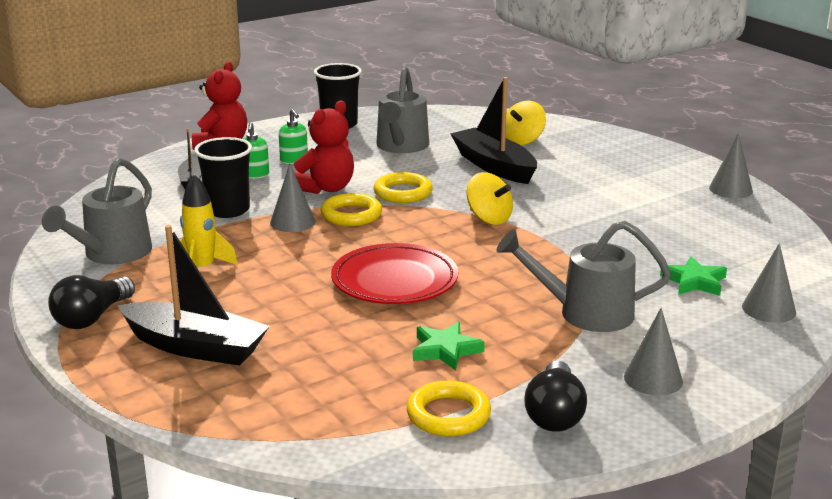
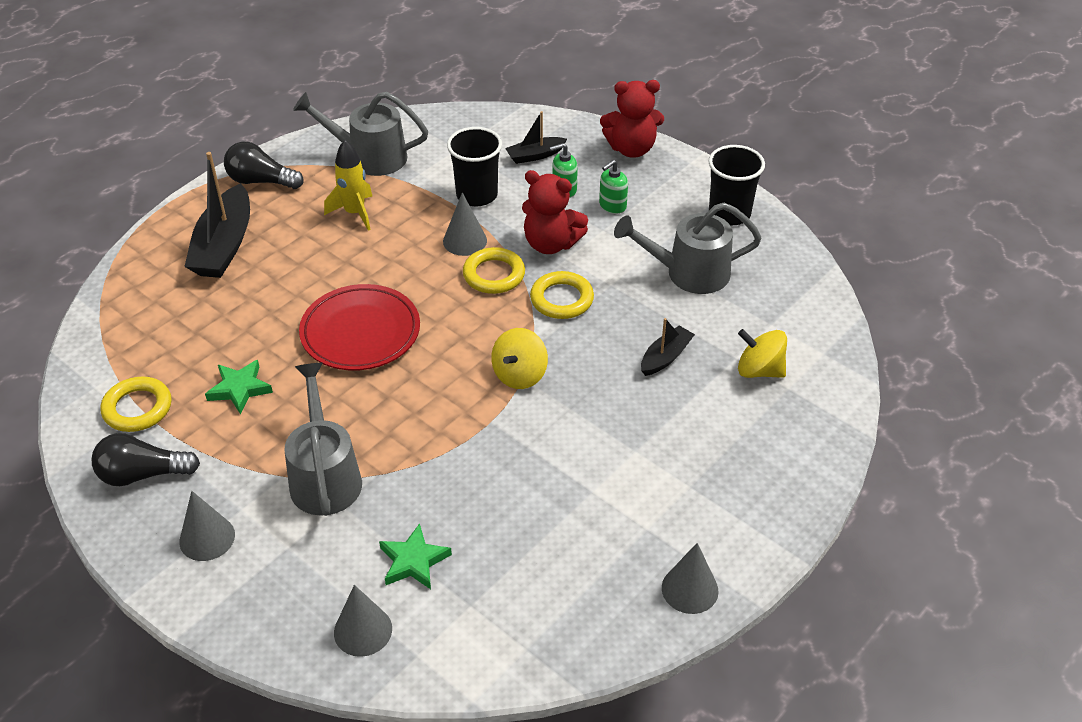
camera: 75 degrees right, 20 degrees up
black boat [450,77,537,184] -> black boat [641,318,695,376], size x0.53

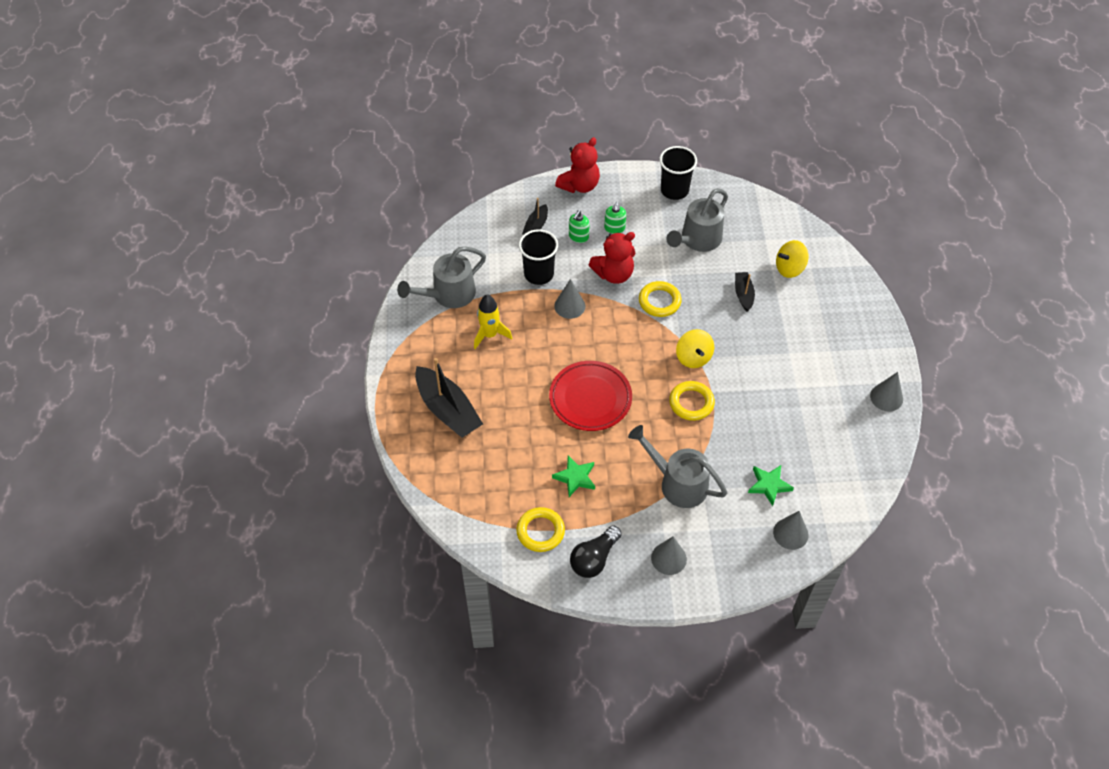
camera: 45 degrees left, 10 degrees up
black light bulb [224,142,304,189] -> none
yellow ring [463,247,525,294] -> yellow ring moved to [669,381,715,421]

